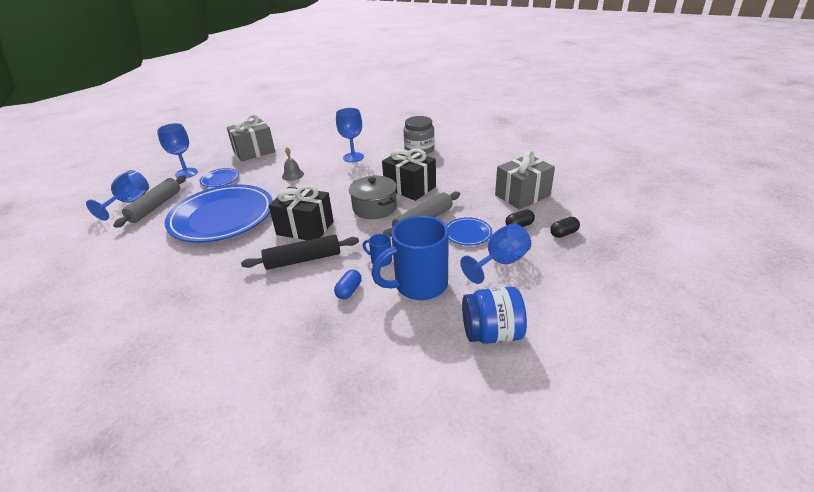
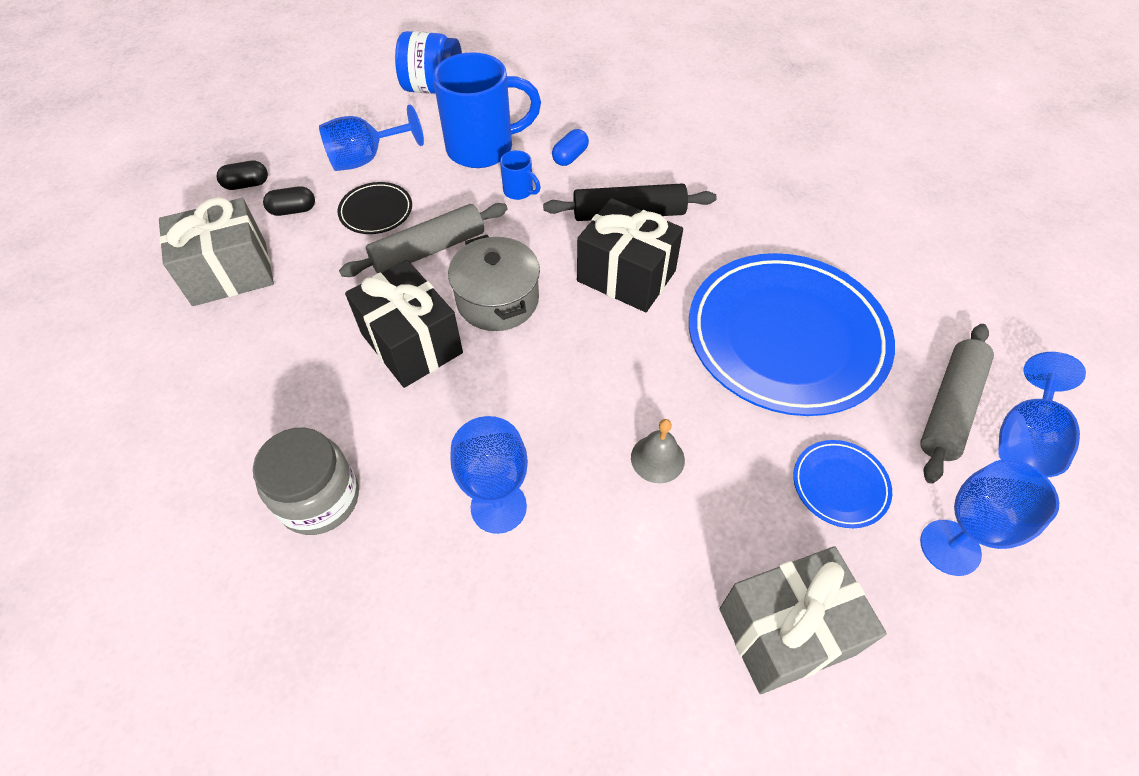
camera: 170 degrees left, 20 degrees up
blue plate [446,217,492,246] -> black plate [337,182,412,234]

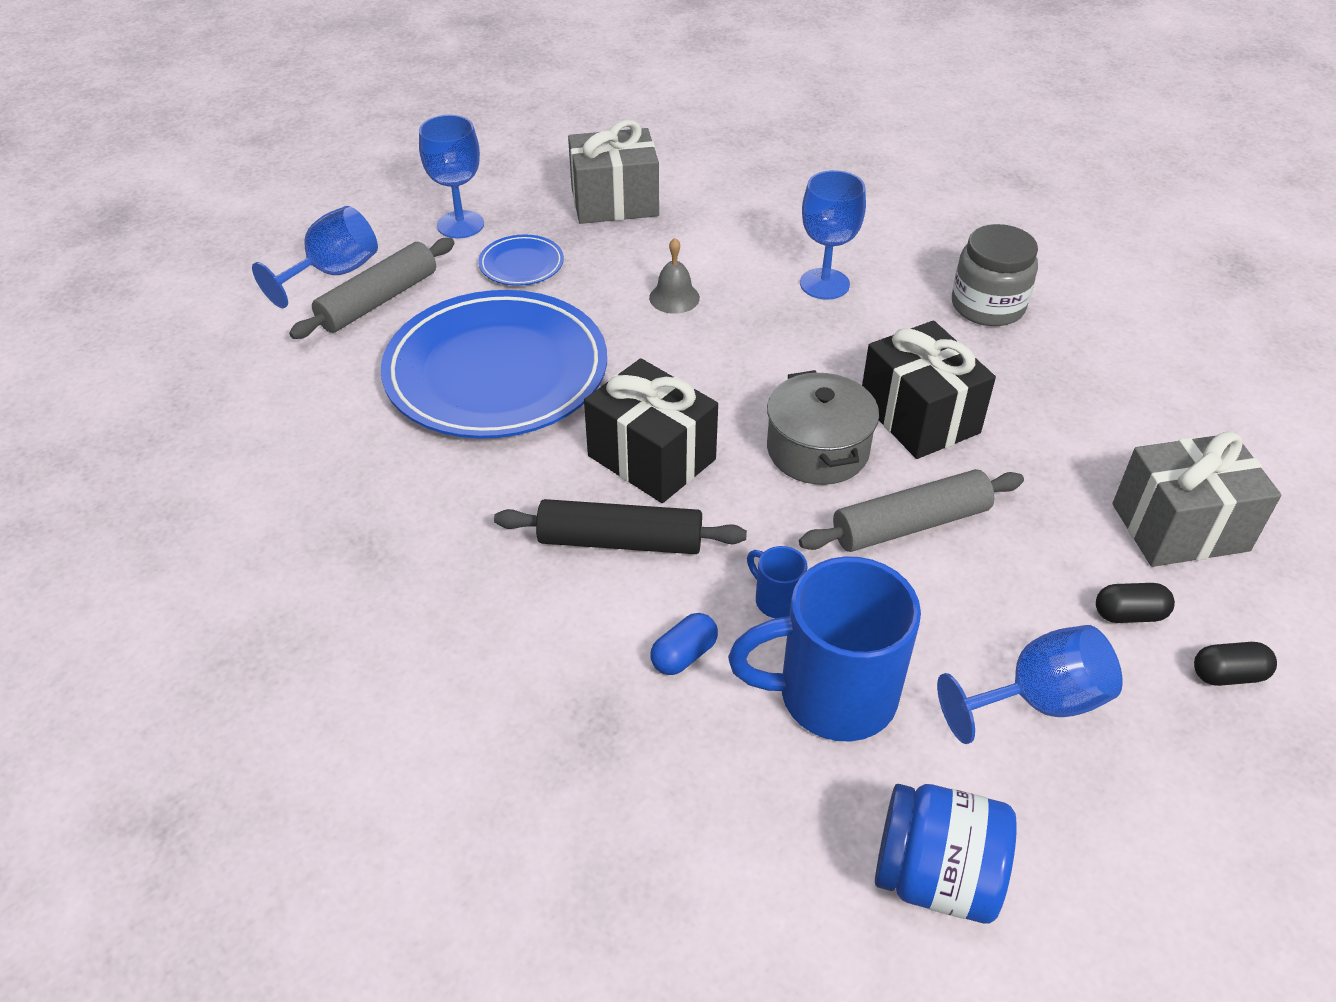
camera: 170 degrees left, 10 degrees down
black plate [337,182,412,234] -> none

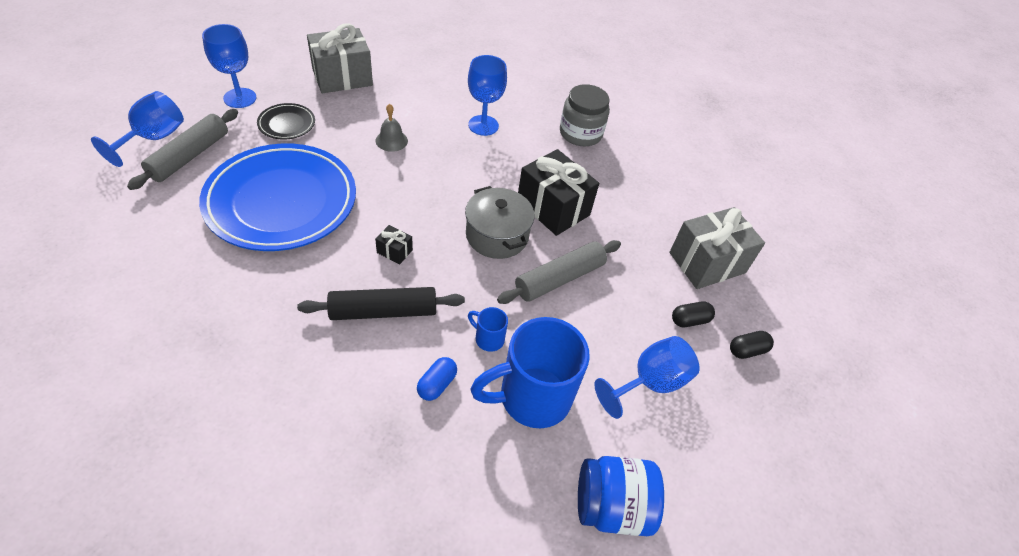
camera: 20 degrees left, 5 degrees up
blue plate [478,234,564,286] -> black plate [257,103,315,140]
black gift [584,358,718,503] -> black gift [375,225,413,264], size x0.43

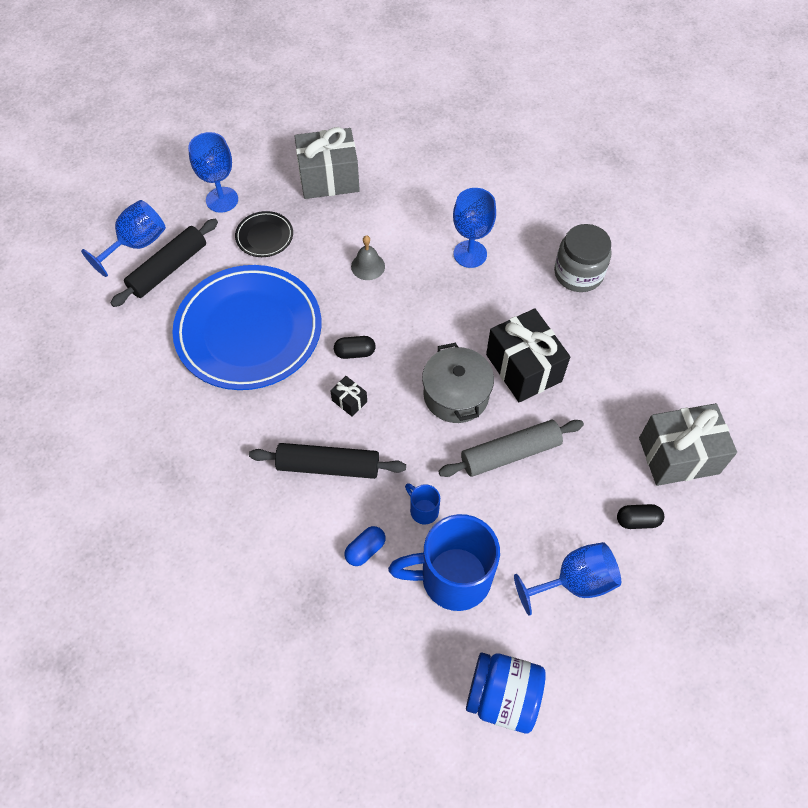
camera: 20 degrees right, 10 degrees up
grey rolling pin [127,109,238,190] -> black rolling pin [110,219,218,307]
black capsule [730,331,774,359] -> black capsule moved to [334,336,376,359]

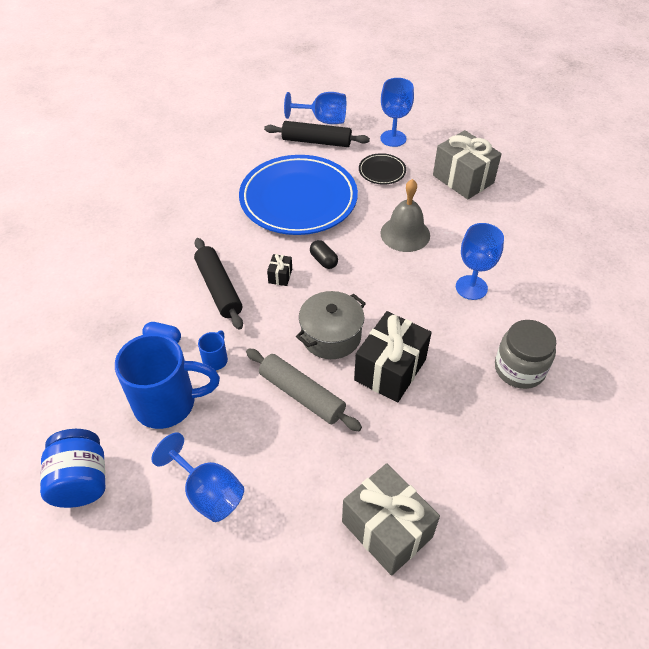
camera: 60 degrees right, 10 degrees down
grey bell [351,235,385,280] -> grey bell [380,179,430,252], size x1.67
blue mug [388,514,500,611] -> blue mug turned 120 degrees clockwise [115,333,220,429]
black capsule [617,504,664,529] -> none

